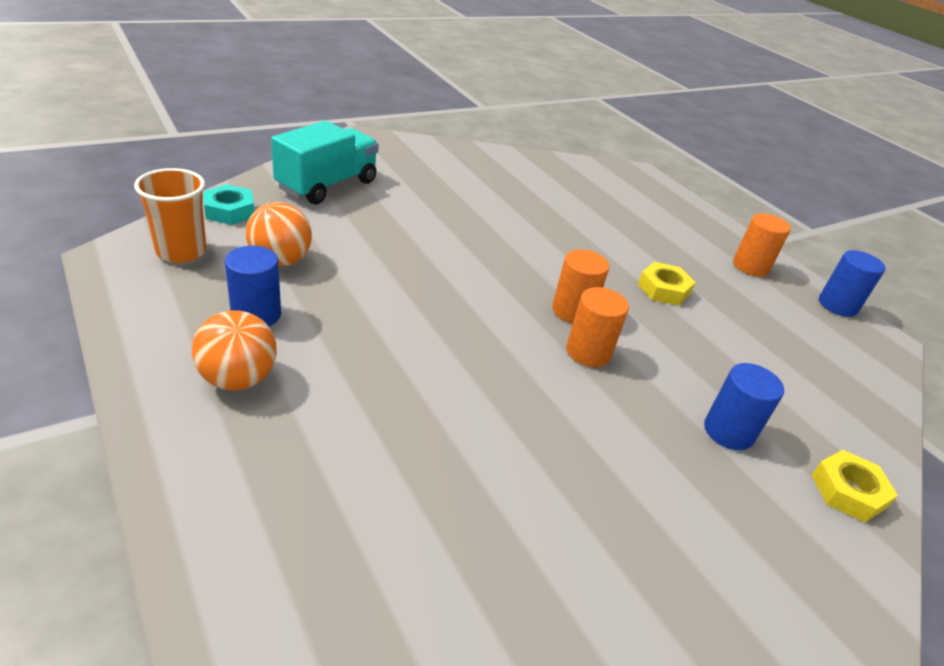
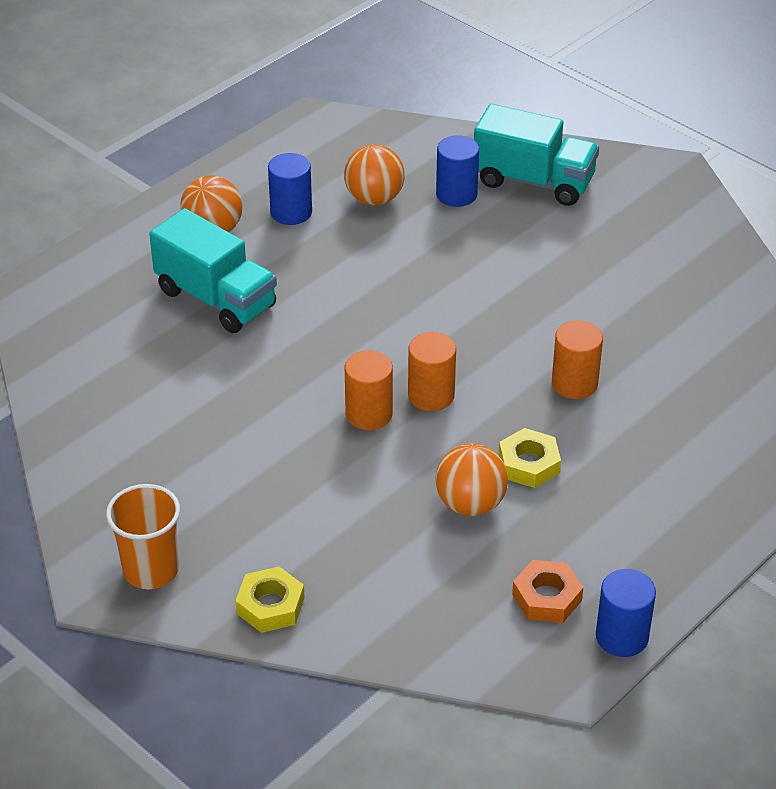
camera: 80 degrees right, 5 degrees up
orange cup [134,168,206,263] -> orange cup moved to [106,484,180,589]
turquoise nut [203,184,254,225] -> none
blue cylinder [704,363,784,450] -> blue cylinder moved to [436,135,479,207]
orange cylinder [733,213,791,277] -> orange cylinder moved to [552,320,603,399]
none -> turquoise truck [149,208,277,333]
none -> orange ball [435,443,508,516]
none -> orange nut [512,560,583,623]

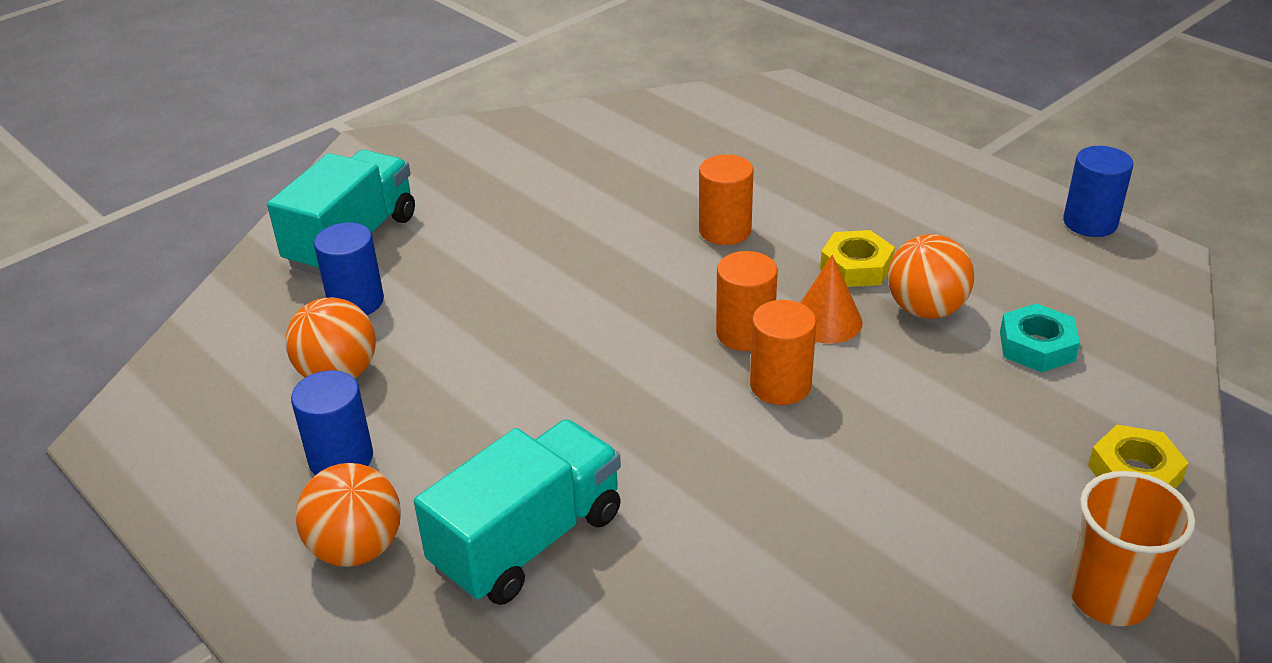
camera: 85 degrees left, 5 degrees down
orange nut [512,560,583,623] -> none
none -> orange cone [800,255,863,343]
none -> turquoise nut [1000,303,1080,372]

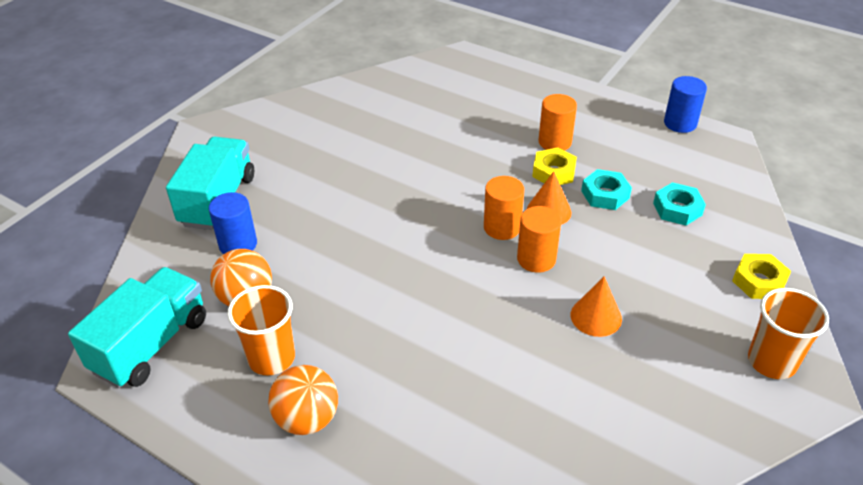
camera: 15 degrees left, 5 degrees up
blue cylinder [291,370,373,475] -> orange cup [227,285,295,376]
turquoise truck [414,419,621,605] -> turquoise truck moved to [68,267,206,388]
orange cylinder [699,154,753,245] -> orange cylinder moved to [538,94,577,151]
orange ball [888,234,974,319] -> turquoise nut [581,169,632,210]
none -> orange cone [571,276,622,337]

